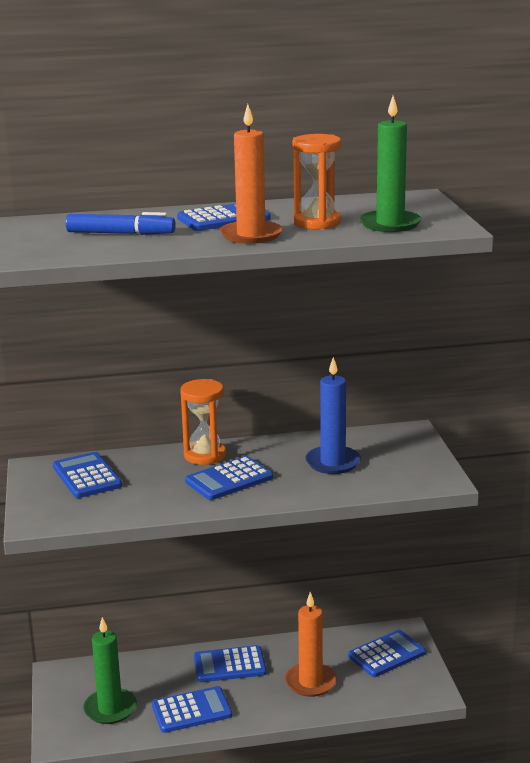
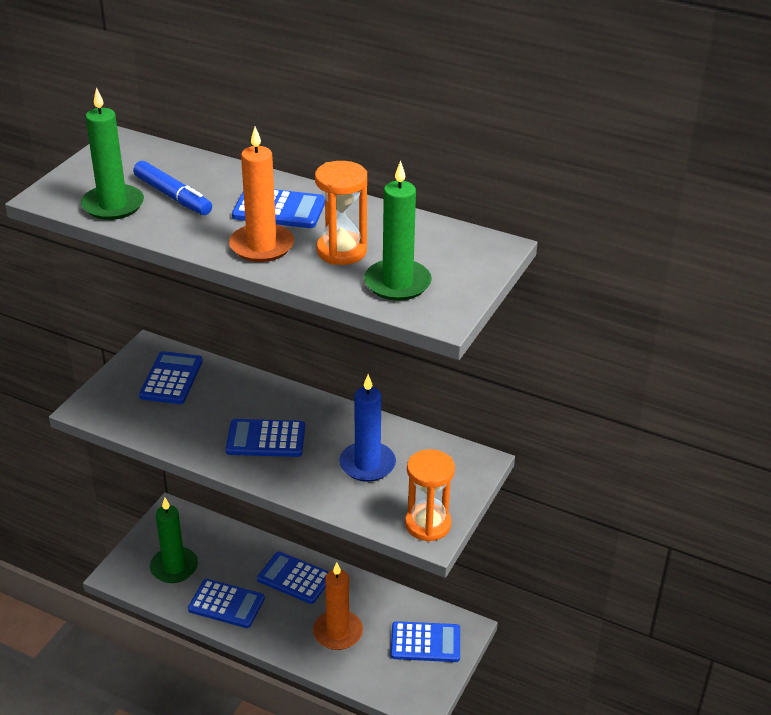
camera: 35 degrees right, 15 degrees up
orange hourglass [180,379,226,465] -> orange hourglass moved to [405,449,455,542]
none -> green candle [81,87,144,220]

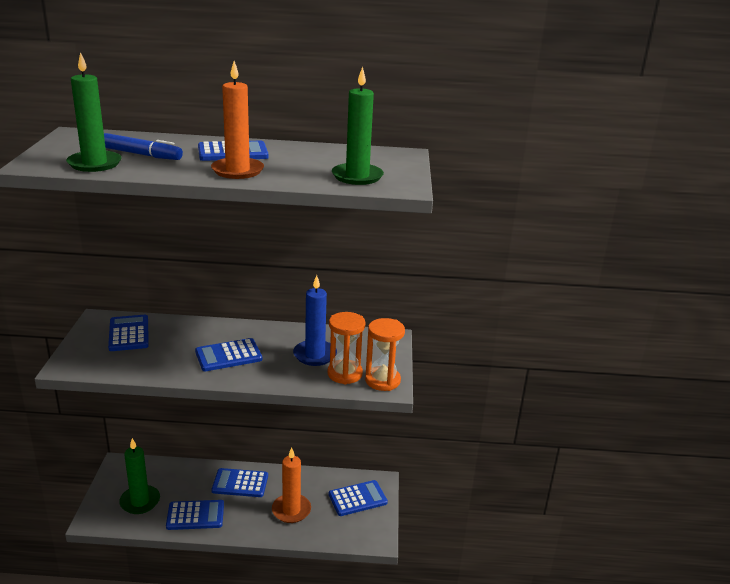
camera: 25 degrees left, 10 degrees down
orange hourglass [315,161,367,265] -> orange hourglass moved to [327,312,366,384]

